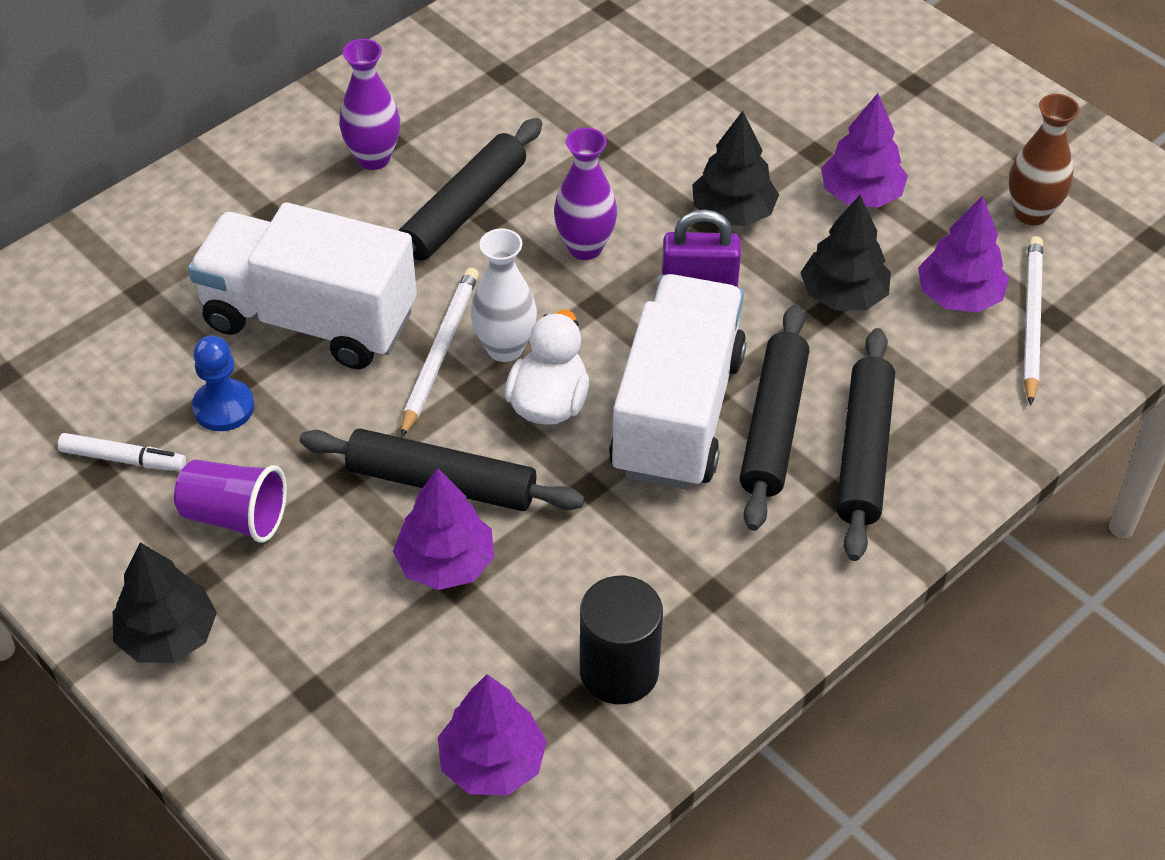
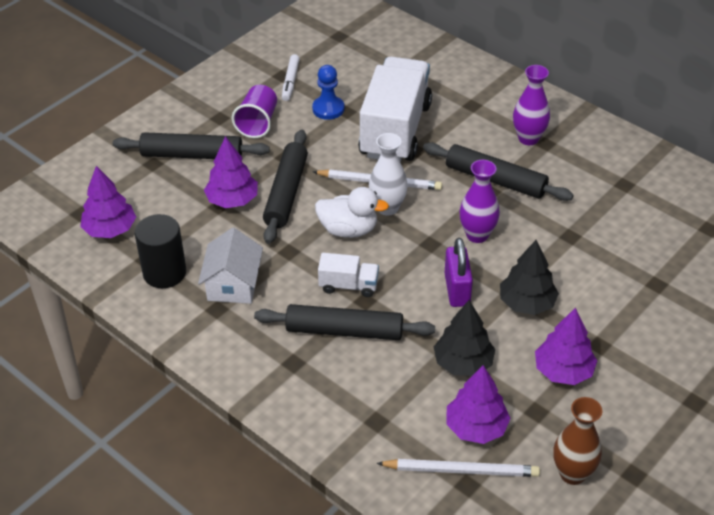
camera: 85 degrees right, 5 degrees down
black tree [113,542,217,663] -> none
white truck [609,274,746,489] -> white truck [318,253,379,297], size x0.44
black rolling pin [836,328,895,561] -> black rolling pin moved to [113,132,270,159]
none -> white house [198,228,263,304]

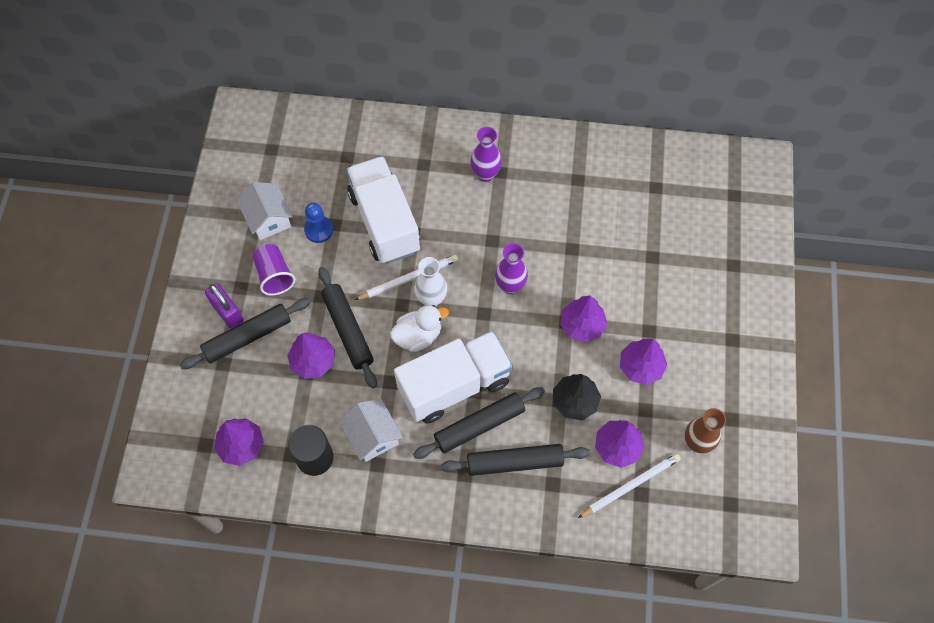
camera: 35 degrees left, 20 degrees up
white marker [282,54,300,101] -> white house [237,182,293,240]
white truck [318,253,379,297] -> white truck [394,331,513,424], size x2.25
black rolling pin [423,143,573,201] -> black rolling pin moved to [441,444,590,476]
purple padlock [445,238,473,307] -> purple padlock moved to [205,283,244,329]
black tree [500,240,559,315] -> purple tree [560,296,607,342]

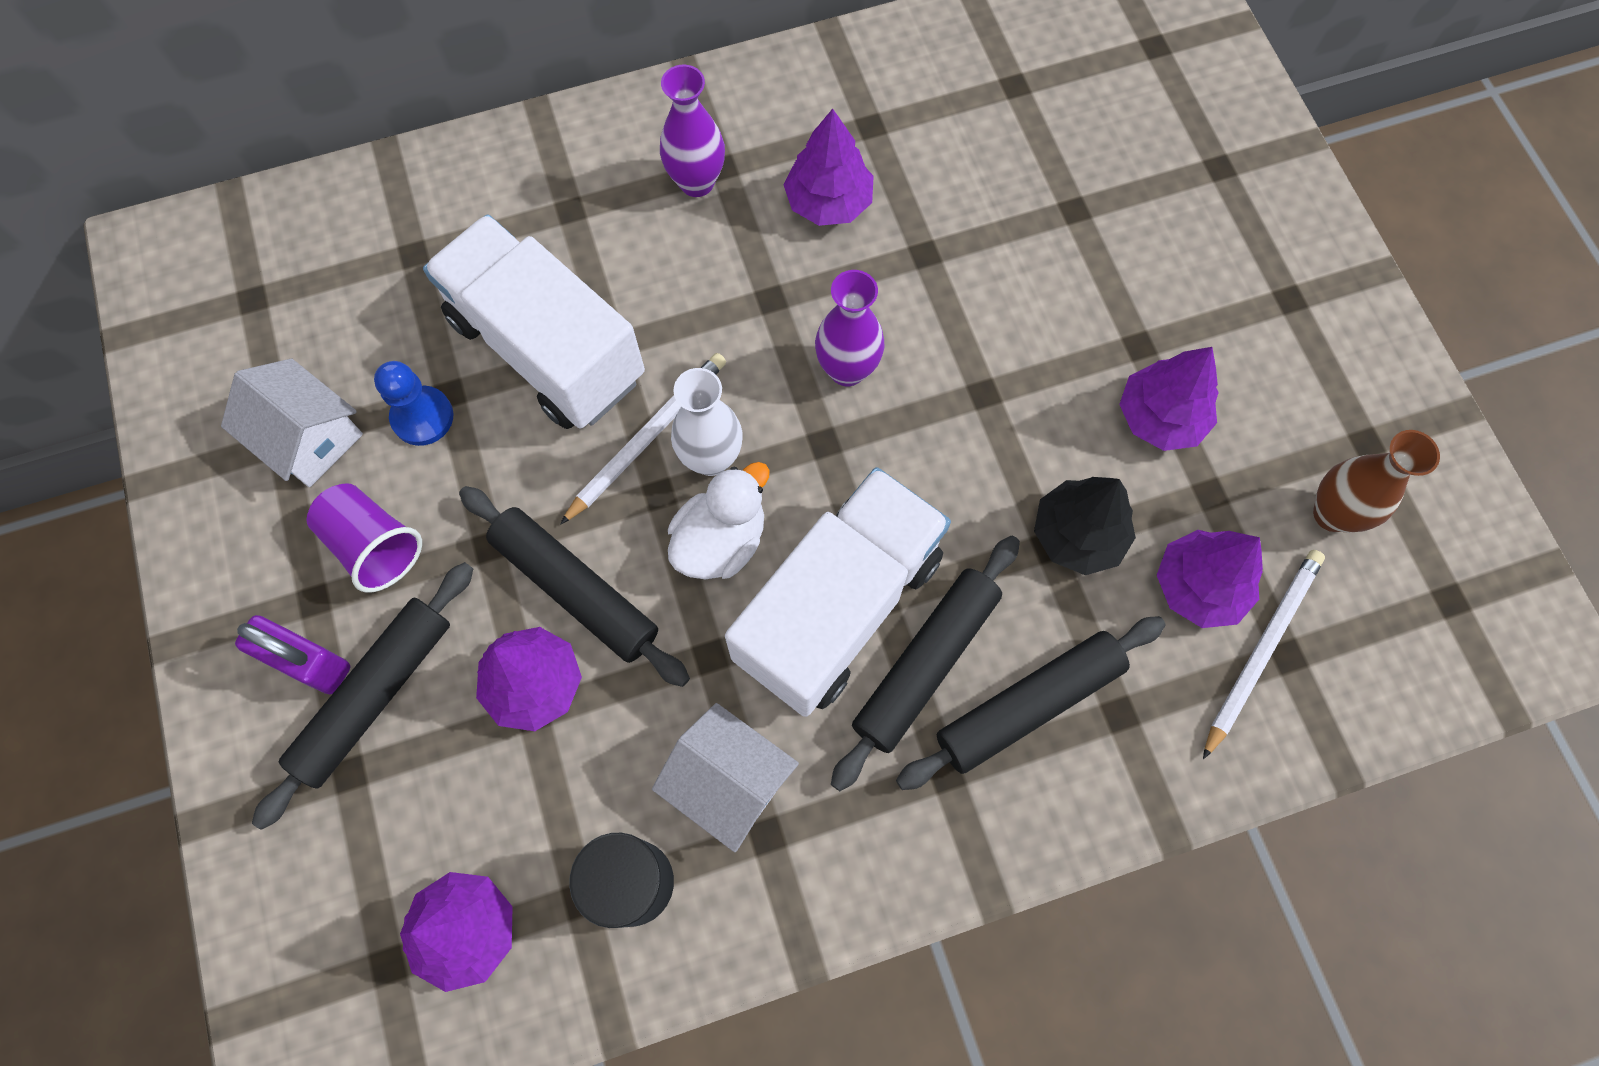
camera: 25 degrees left, 5 degrees up
purple tree [560,296,607,342] -> purple tree moved to [783,109,874,226]

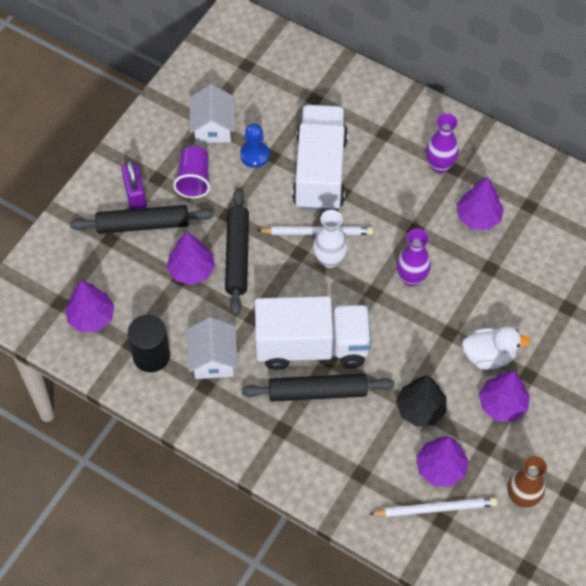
camera: 50 degrees right, 10 degrees down
white duck [668,462,770,579] -> white duck moved to [462,327,530,370]
black rolling pin [896,616,1165,790] -> none

